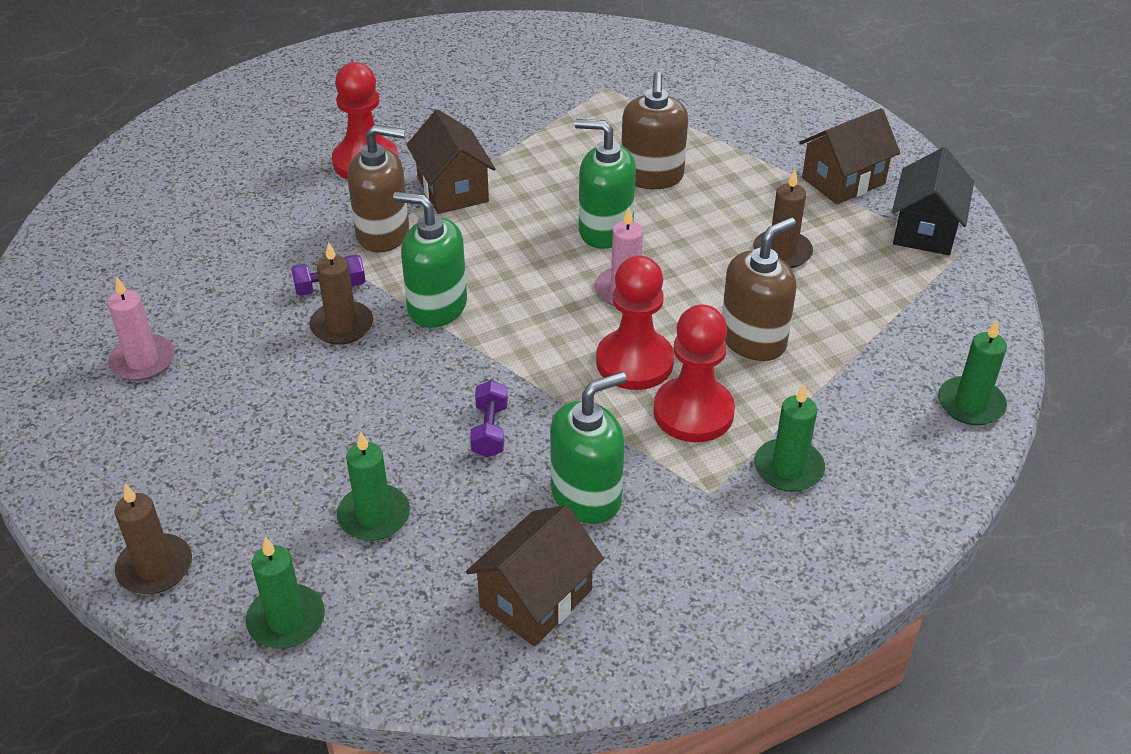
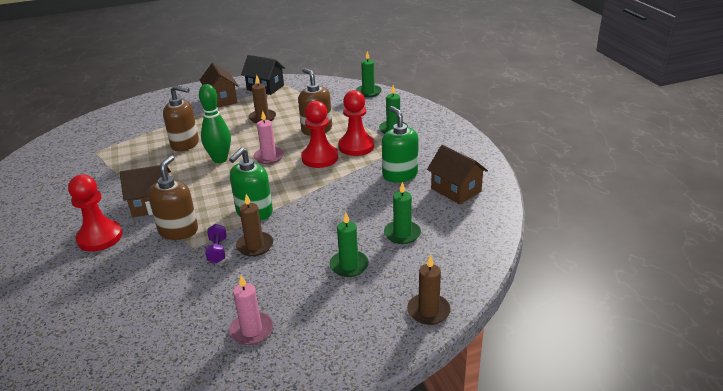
camera: 80 degrees left, 10 degrees down
green candle [246,537,325,649] -> green candle moved to [329,213,369,277]
purple dumbbell [470,380,508,458] -> none
green soap dispenser [575,119,636,249] -> green bowling pin [199,84,231,163]

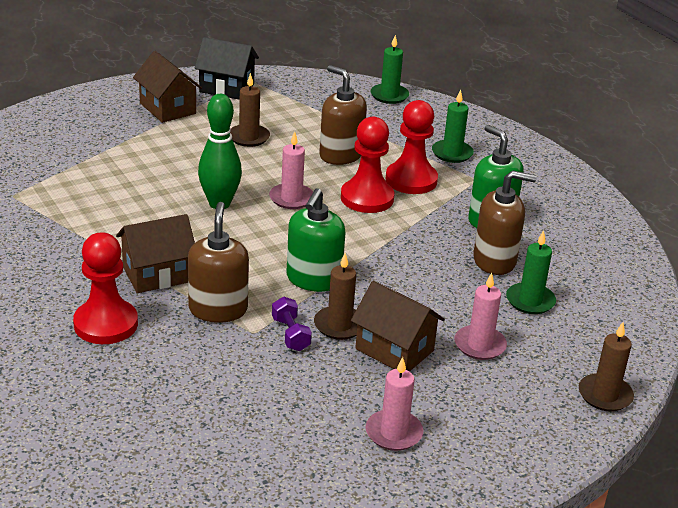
camera: 15 degrees left, 0 degrees up
brown soap dispenser [163,85,199,152] -> brown soap dispenser moved to [473,170,537,275]
green candle [329,213,369,277] -> pink candle [454,273,507,360]
brown house [427,145,488,204] -> brown house moved to [351,281,445,372]

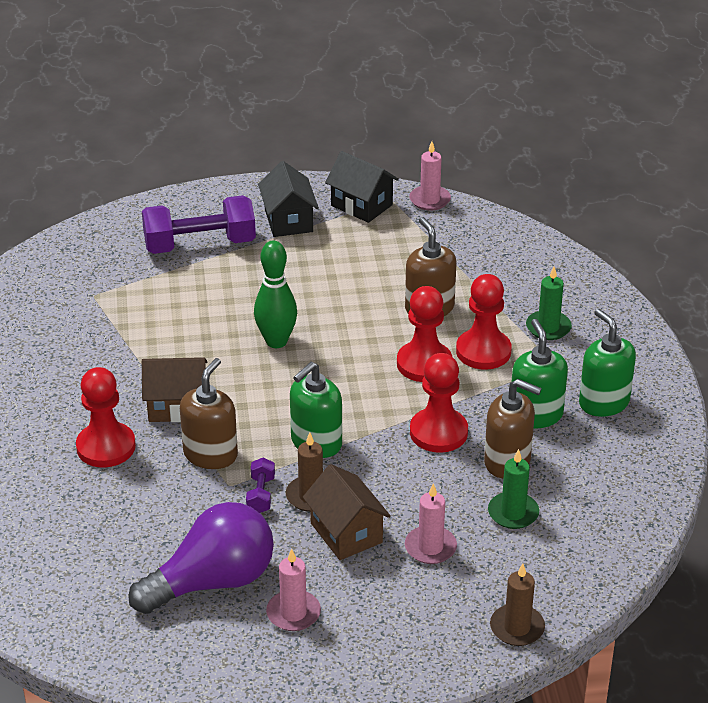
camera: 25 degrees right, 5 degrees up
brown house [133,51,202,123] -> black house [258,161,319,237]
brown candle [230,73,270,147] -> none
pink candle [269,131,313,209] -> pink candle moved to [409,141,451,211]
green candle [371,35,409,104] -> none
none -> purple light bulb [128,502,274,614]
none -> purple dumbbell [142,195,256,254]
none -> red pawn [410,353,468,453]
none -> green soap dispenser [579,309,636,417]

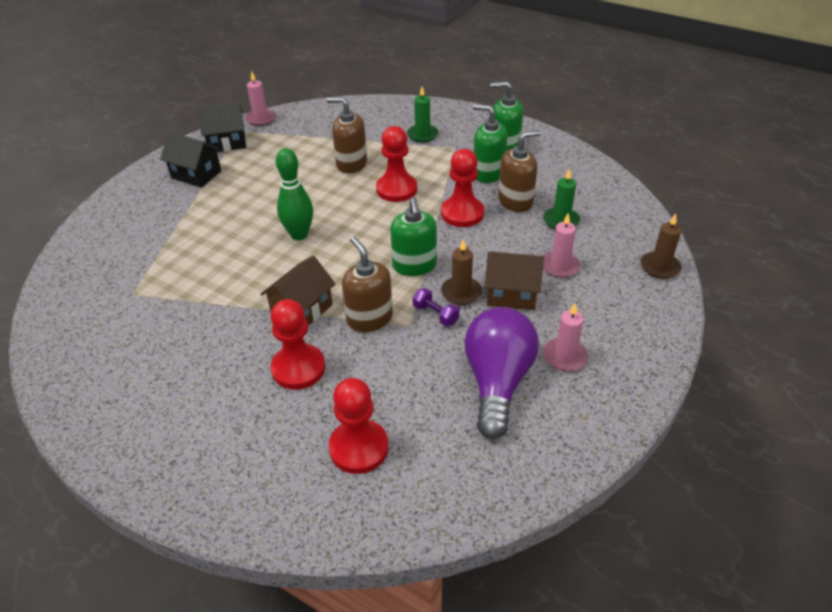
camera: 50 degrees left, 5 degrees up
purple dumbbell [142,195,256,254] -> none
red pawn [456,274,512,370] -> red pawn moved to [329,378,389,474]

